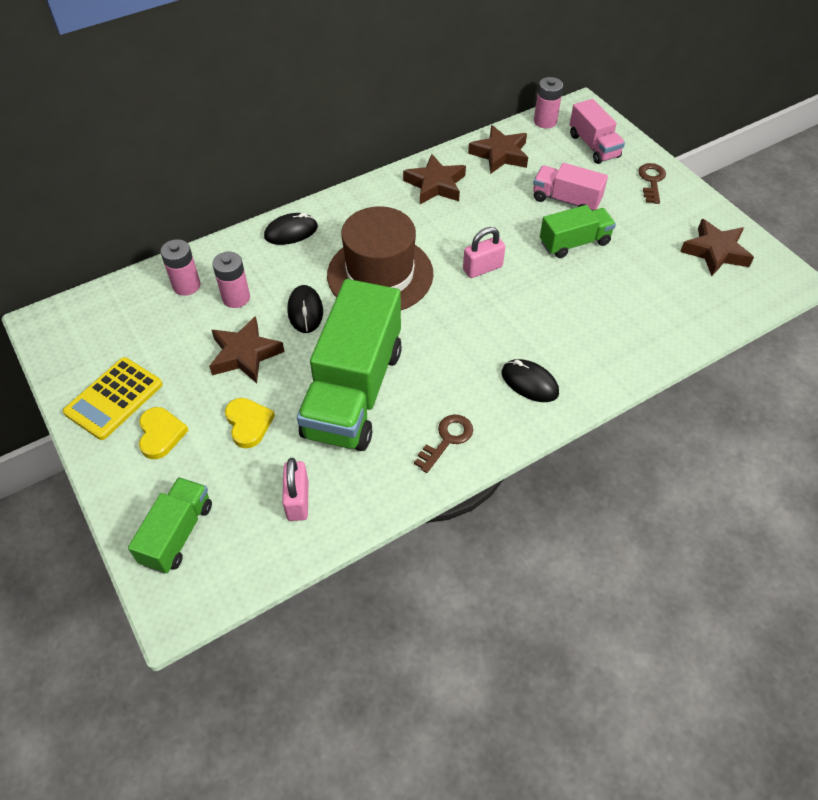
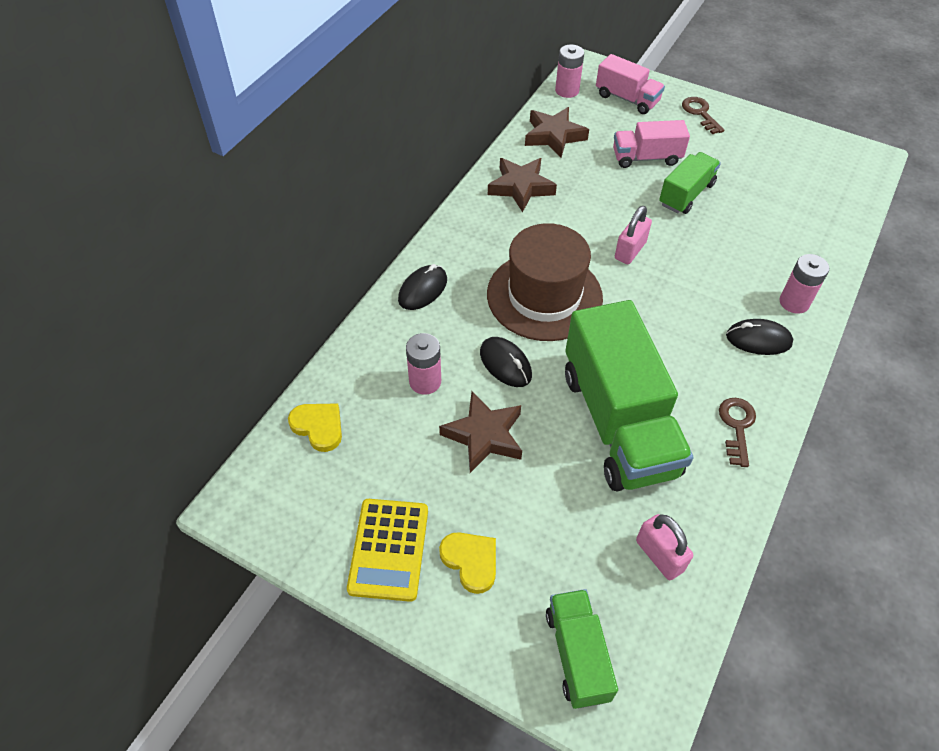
camera: 30 degrees left, 0 degrees up
pink battery [160,239,200,296] -> pink battery moved to [780,254,829,314]
yellow heart [225,398,275,448] -> yellow heart moved to [288,403,342,452]
brown star [680,219,754,276] -> none

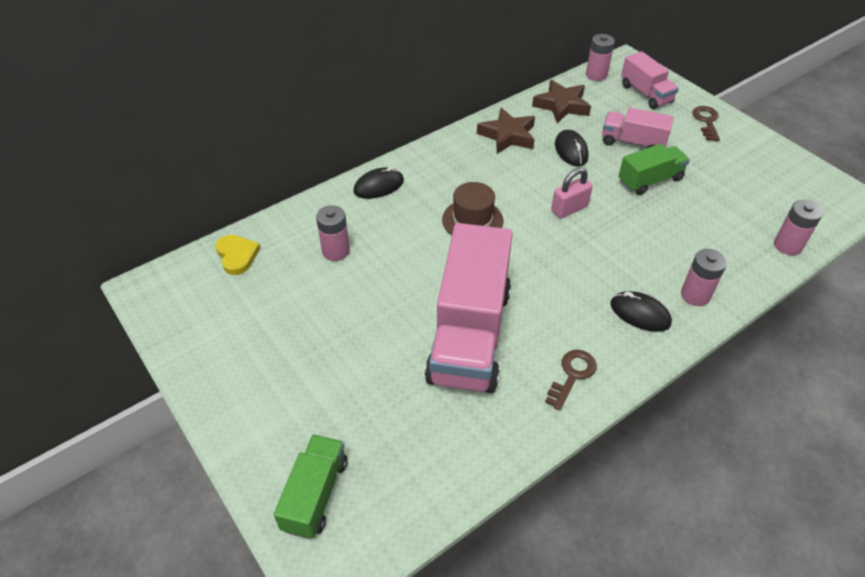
camera: 25 degrees right, 5 degrees down
yellow calculator [347,499,428,602] -> none
brown star [439,392,522,473] -> none
yellow heart [439,532,496,594] -> none
black mouse [480,337,532,387] -> black mouse moved to [555,130,589,166]
brown hat [487,223,603,341] -> brown hat [442,182,503,236], size x0.59
green truck [565,300,693,491] -> pink truck [425,223,513,393]
pink padlock [636,514,693,580] -> none
none -> pink battery [774,200,823,255]

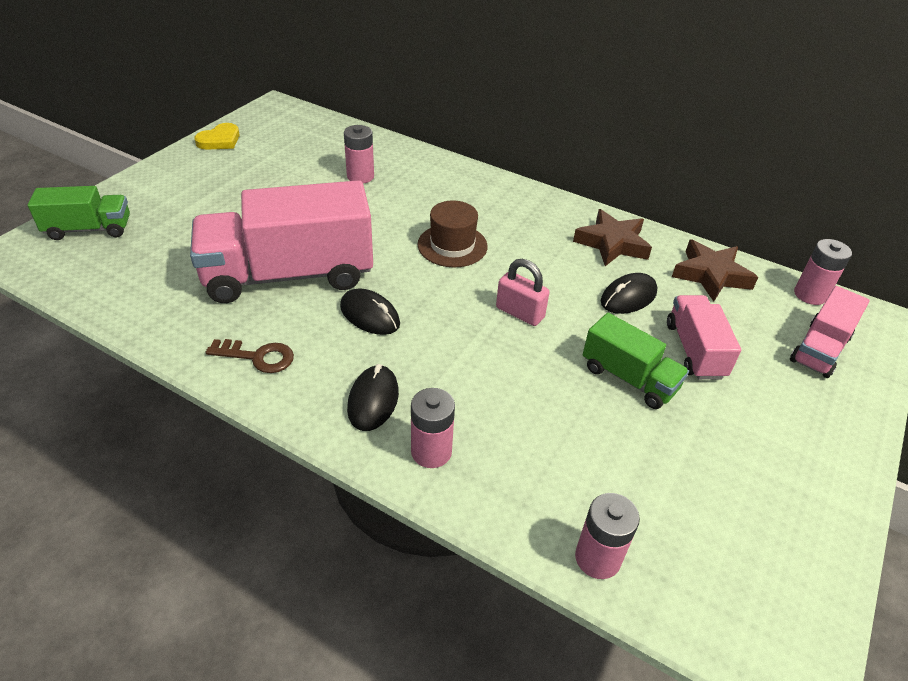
camera: 65 degrees right, 5 degrees down
yellow heart [215,235,261,275] -> yellow heart moved to [194,123,240,150]
black mouse [353,167,404,199] -> black mouse moved to [340,288,400,335]
brown key [692,106,720,141] -> none

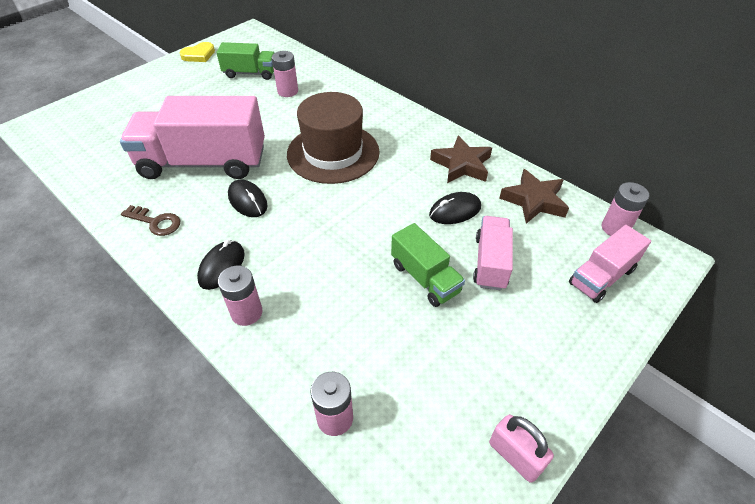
camera: 15 degrees right, 5 degrees up
green truck [28,186,130,240] -> green truck moved to [216,42,275,80]
brown hat [418,200,488,267] -> brown hat [287,92,380,184], size x1.68
pink padlock [496,259,550,326] -> pink padlock moved to [489,414,554,483]

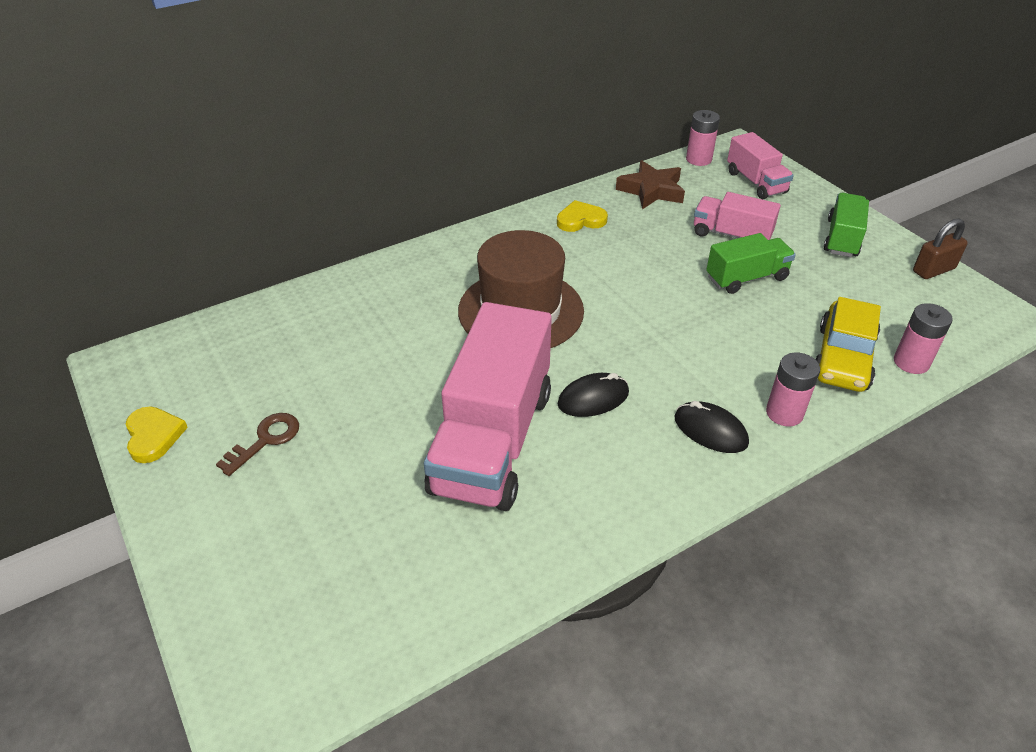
camera: 75 degrees left, 5 degrees down
brown key [121,205,180,236] -> brown key moved to [216,413,299,476]
green truck [216,42,275,80] -> green truck moved to [824,193,869,257]
pink battery [272,51,298,97] -> none
black mouse [429,192,481,224] -> none
brown star [430,135,492,183] -> yellow heart [557,200,608,232]
pink padlock [489,414,554,483] -> brown padlock [913,218,968,279]
none -> yellow car [815,297,881,392]

